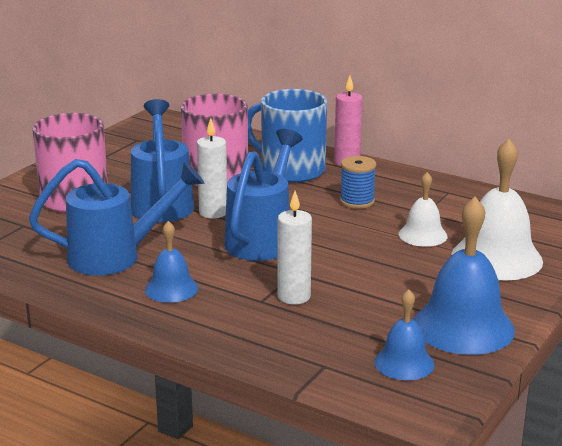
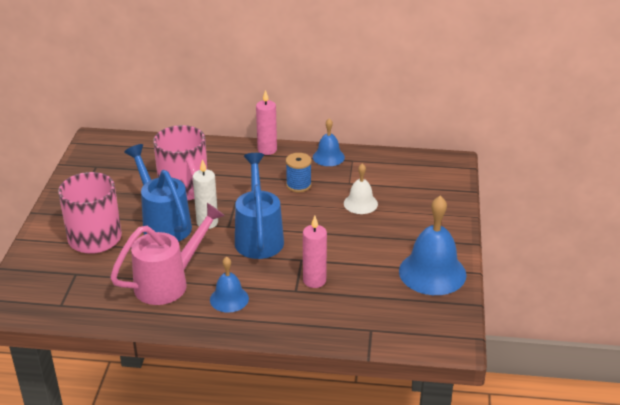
camera: 25 degrees left, 10 degrees up
blue watering can [29,159,204,276] -> pink watering can [110,203,225,305]
blue mug [248,89,327,183] -> none
white candle [278,191,312,305] -> pink candle [303,216,327,288]
blue bell [374,289,434,381] -> blue bell moved to [313,118,345,166]
white bell [451,139,543,281] -> none

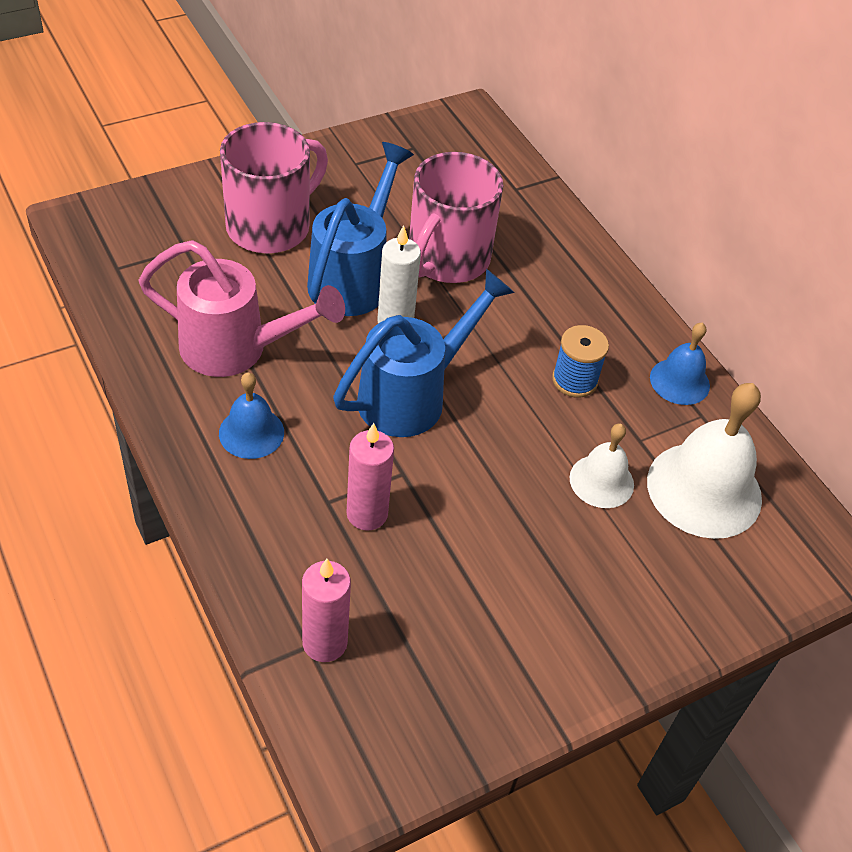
camera: 50 degrees right, 15 degrees up
pink candle [256,90,277,155] -> pink candle moved to [302,559,351,662]
blue bell [399,196,466,295] -> none
none -> white bell [647,383,762,539]

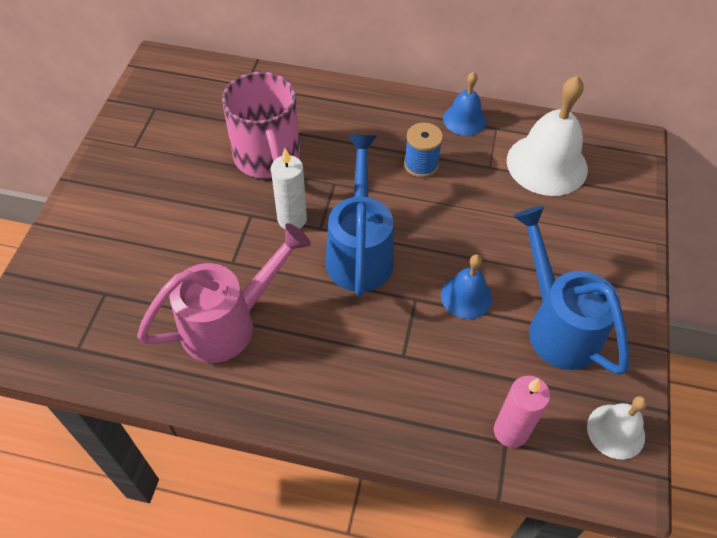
camera: 45 degrees left, 5 degrees up
blue bell [219,372,284,459] -> blue bell moved to [441,255,492,319]
pink mug [220,122,328,254] -> none
blue watering can [307,142,414,316] -> blue watering can moved to [513,206,629,375]
pink candle [346,423,394,531] -> none
white bell [570,424,634,508] -> white bell moved to [587,396,647,460]

